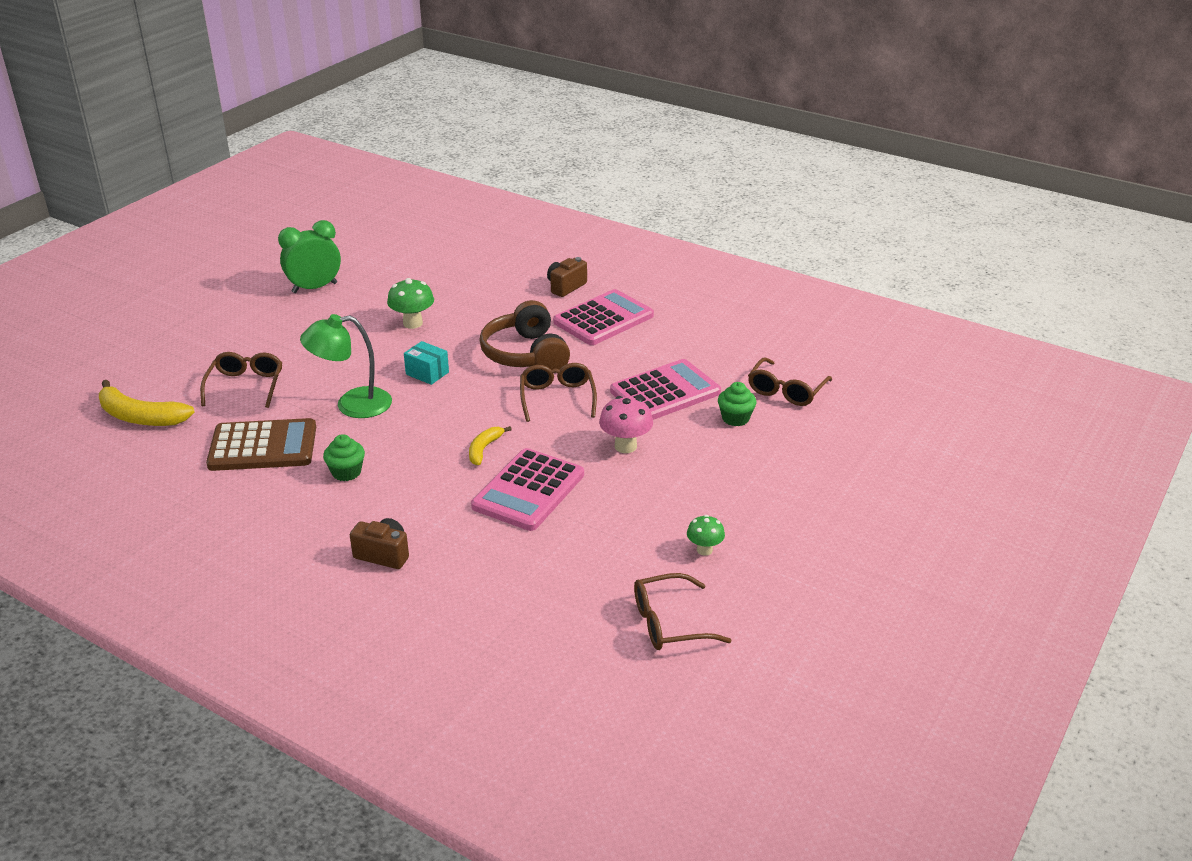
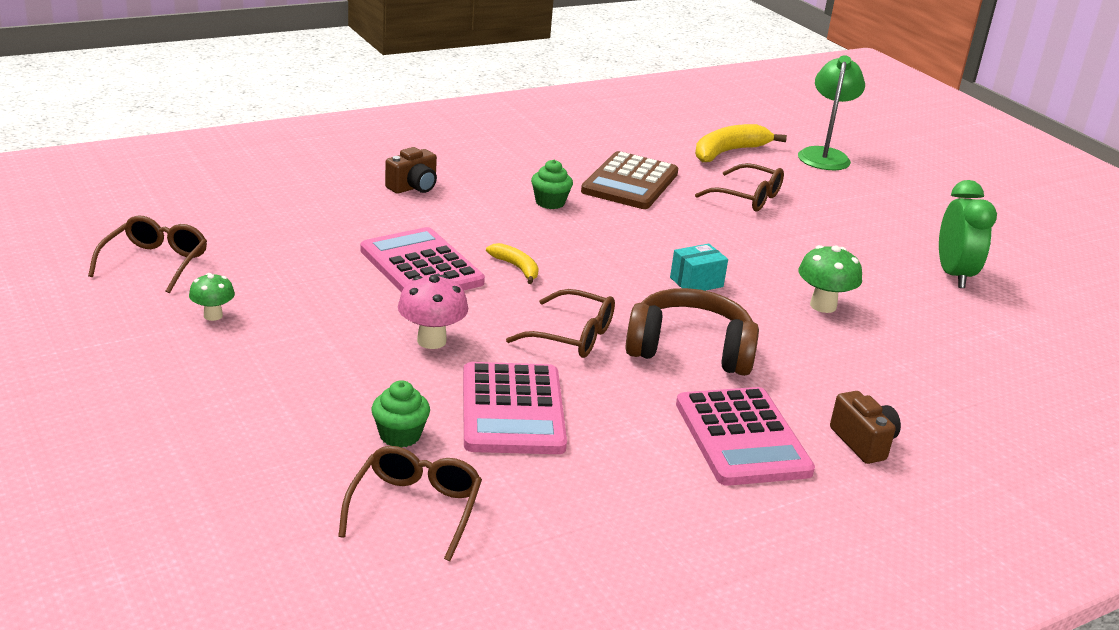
camera: 115 degrees right, 5 degrees down
green lamp [300,314,392,418] -> green lamp moved to [798,55,865,170]
brown glasses [748,357,832,406] -> brown glasses turned 45 degrees clockwise [338,446,482,561]

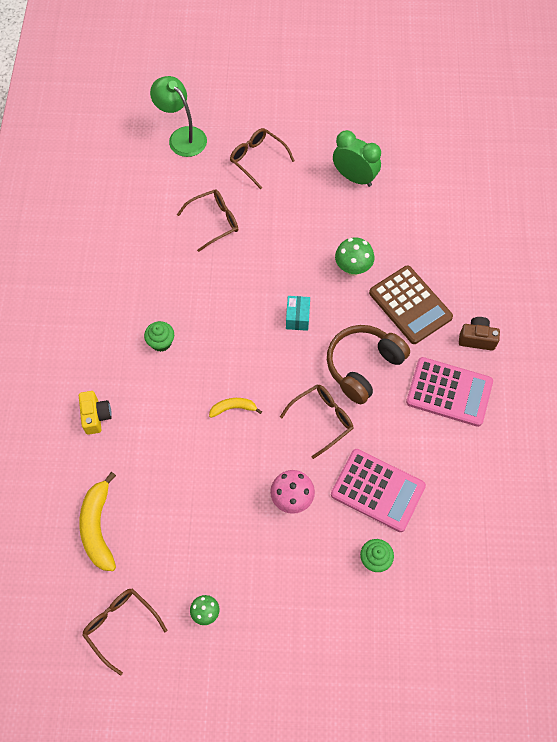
camera: 55 degrees left, 35 degrees up
brown glasses [338,446,482,561] -> brown glasses moved to [230,128,295,189]
pink calculator [360,227,485,293] -> none
brown camera [385,147,437,194] -> yellow camera [79,391,112,435]
brown calculator [581,151,678,209] -> brown calculator moved to [369,266,453,344]
yellow banana [695,124,787,162] -> yellow banana moved to [79,472,116,571]

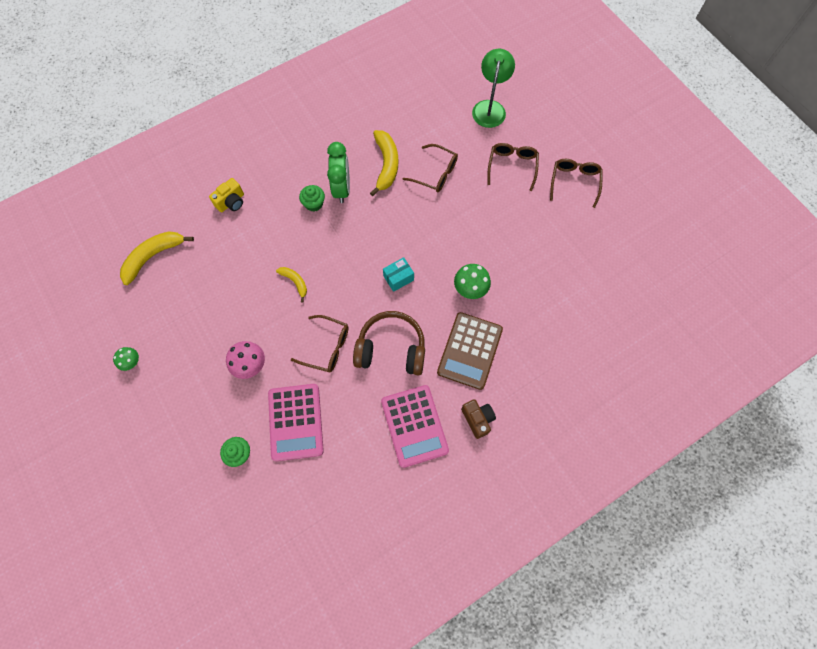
camera: 55 degrees right, 5 degrees up
brown glasses [82,588,167,676] -> brown glasses moved to [550,159,603,208]
green clock [333,130,381,187] -> green clock moved to [327,142,350,203]
none -> yellow banana [370,130,398,196]

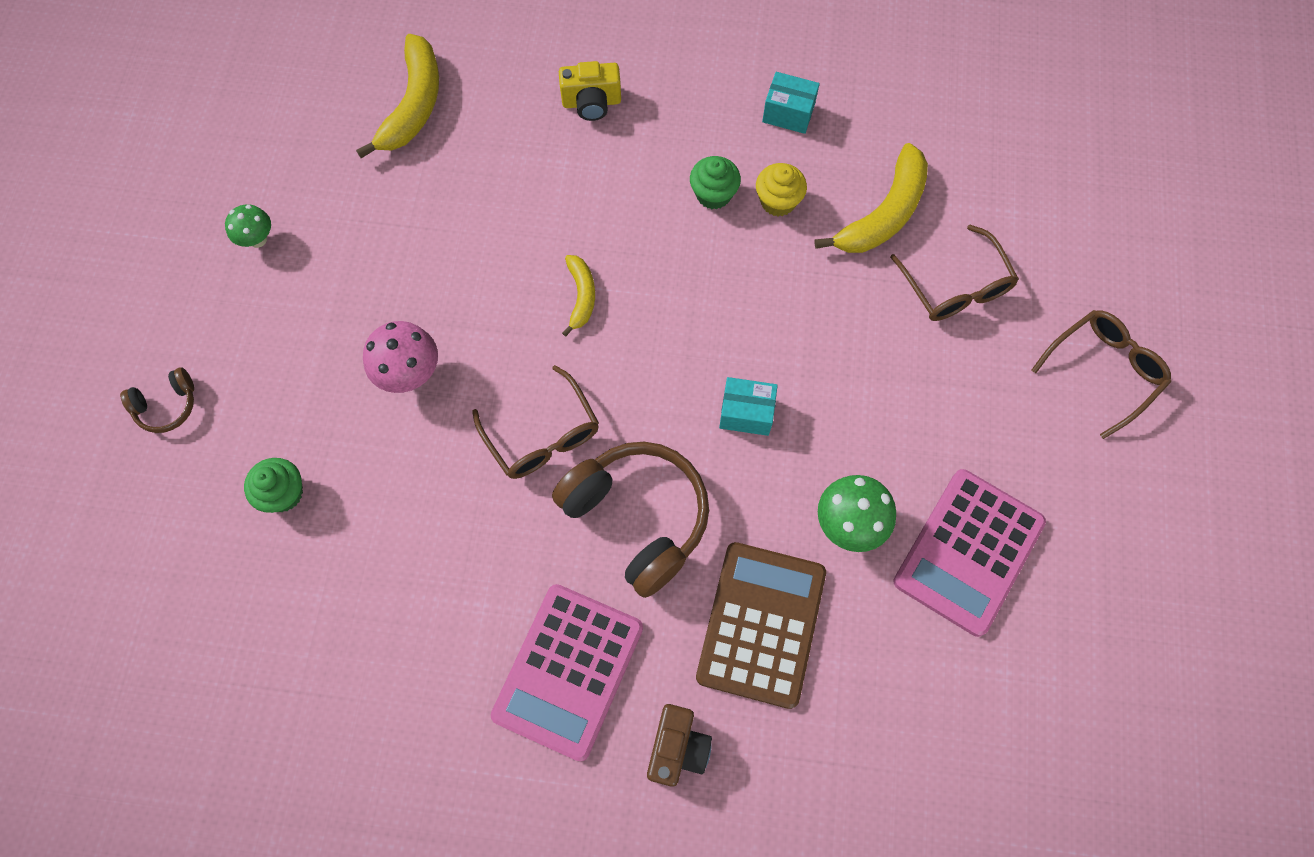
camera: 40 degrees right, 0 degrees up
yellow banana [120,231,194,285] -> yellow banana turned 105 degrees clockwise [356,34,439,158]
pink calculator [268,384,324,461] -> pink calculator moved to [893,469,1046,637]
green clock [327,142,350,203] -> yellow cupcake [756,163,807,217]
brown calculator [437,312,503,390] -> brown calculator turned 135 degrees clockwise [696,542,826,709]
green lamp [472,49,515,128] -> none
brown glasses [550,159,603,208] -> none
none -> brown headphones [120,368,194,433]
none -> turquoise box [762,72,820,134]

